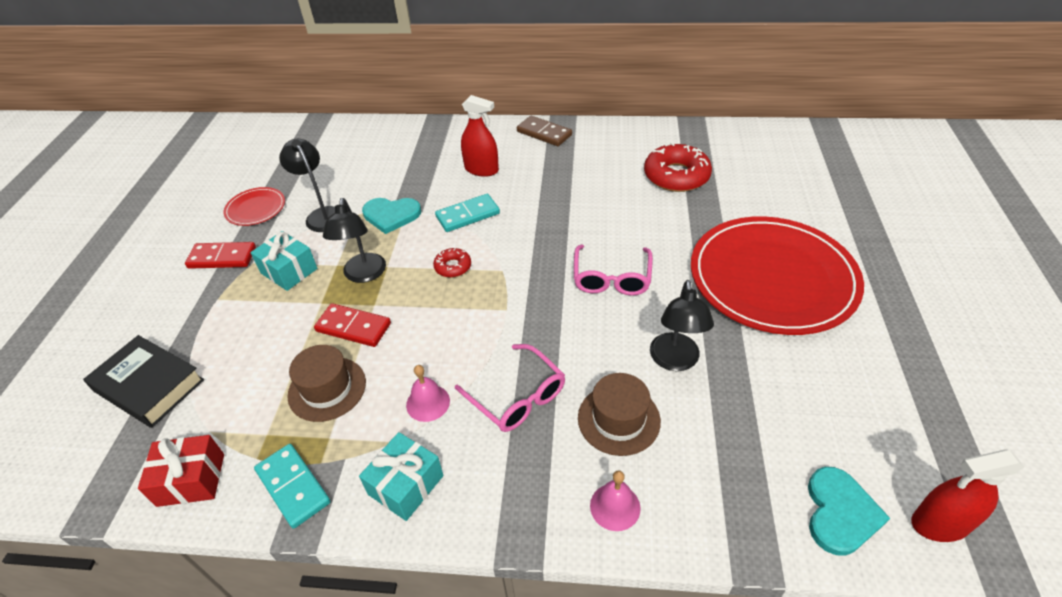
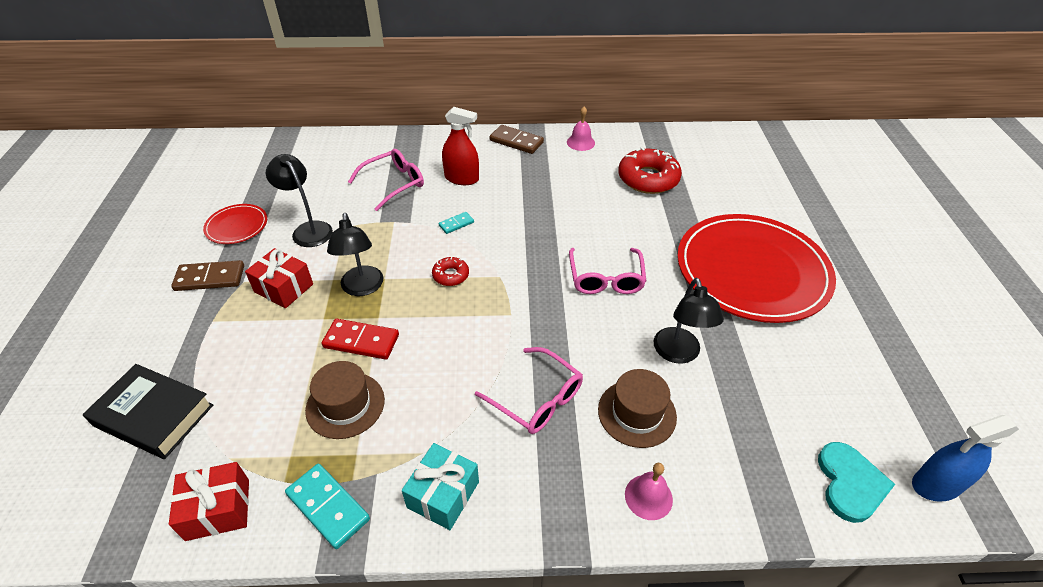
camera: 10 degrees left, 0 degrees up
red domino [185,242,256,269] -> brown domino [171,260,244,291]
turquoise gift [250,231,318,291] -> red gift [245,248,313,308]
turquoise heart [362,198,421,234] -> none
pink bell [406,365,450,422] -> pink bell moved to [567,107,595,151]
turquoise domino [435,194,500,232] -> turquoise domino [439,212,474,234], size x0.56
red spray bottle [911,449,1024,542] -> blue spray bottle [912,415,1019,502]
none -> pink glasses [348,149,424,211]

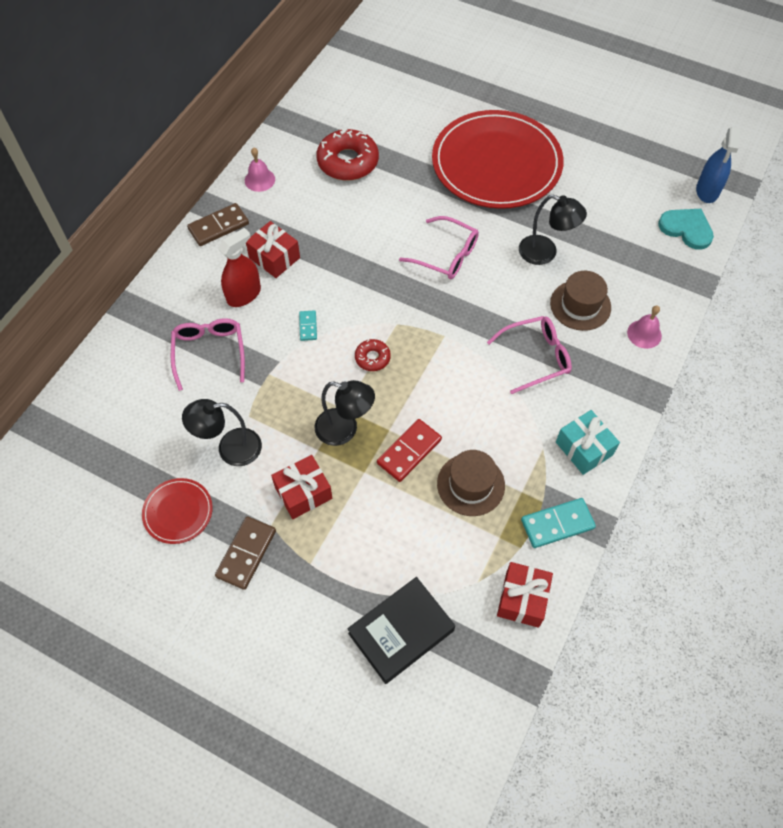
camera: 60 degrees left, 15 degrees up
none -> red gift [246,221,300,278]

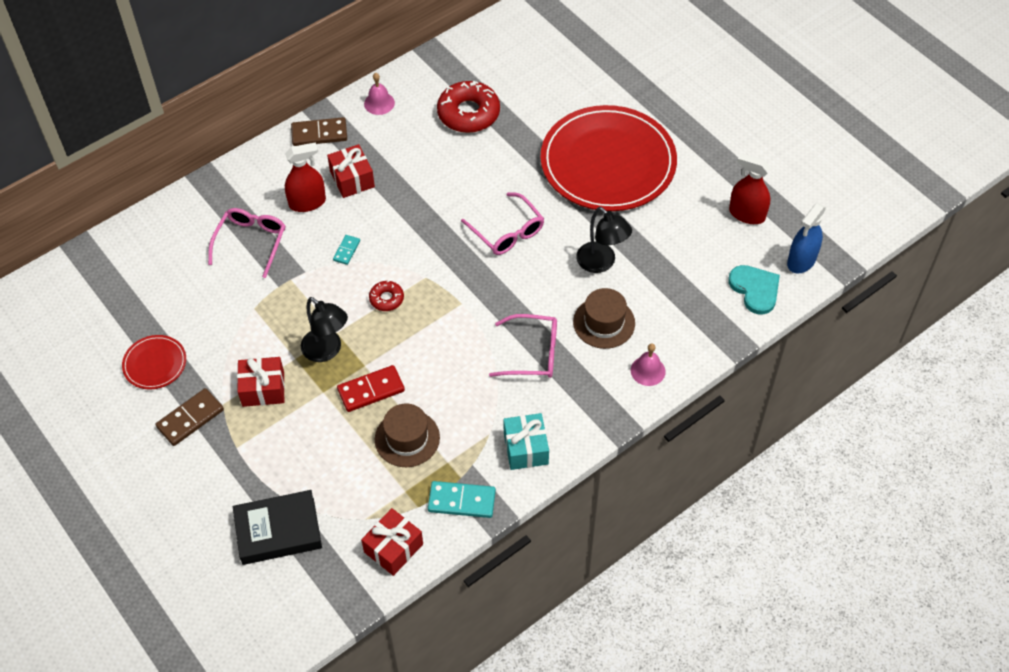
camera: 25 degrees right, 5 degrees down
black lamp [182,399,262,466] -> none
none -> red spray bottle [729,153,771,224]

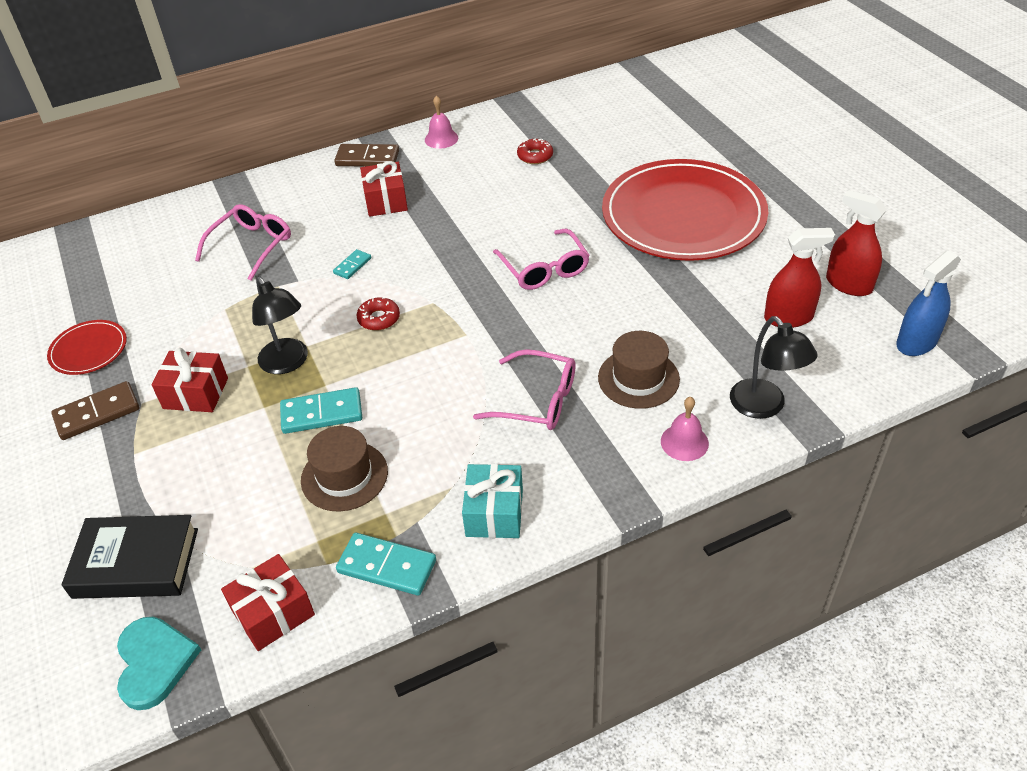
camera: 15 degrees right, 10 degrees down
red spray bottle [285,142,326,212] -> red spray bottle moved to [764,228,835,328]
red domino [337,365,405,412] -> turquoise domino [280,387,362,434]
red donut [437,81,500,133] -> red donut [517,139,553,164], size x0.51
black lamp [576,207,632,273] -> black lamp moved to [730,316,818,419]
turquoise heart [728,265,780,315] -> turquoise heart moved to [117,617,201,710]

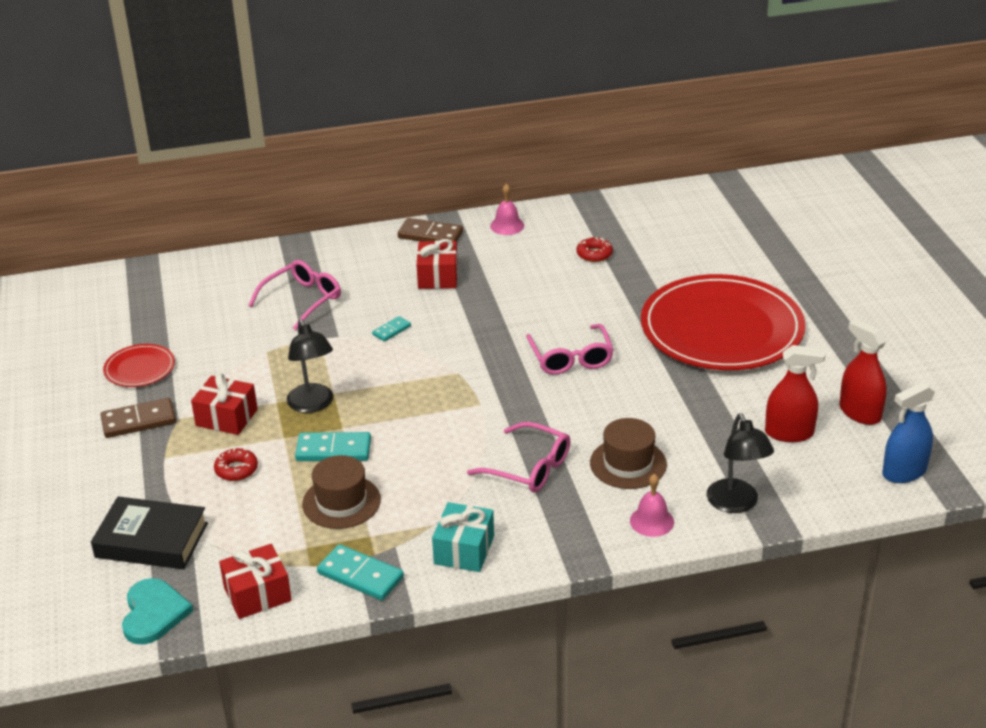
camera: 10 degrees right, 10 degrees down
red donut [356,297,400,331] -> red donut moved to [214,448,258,481]

